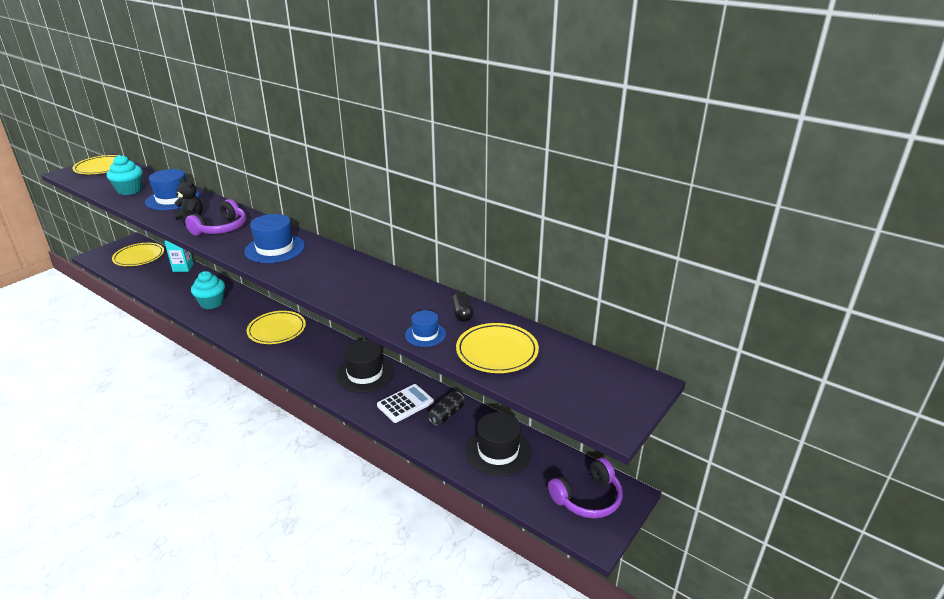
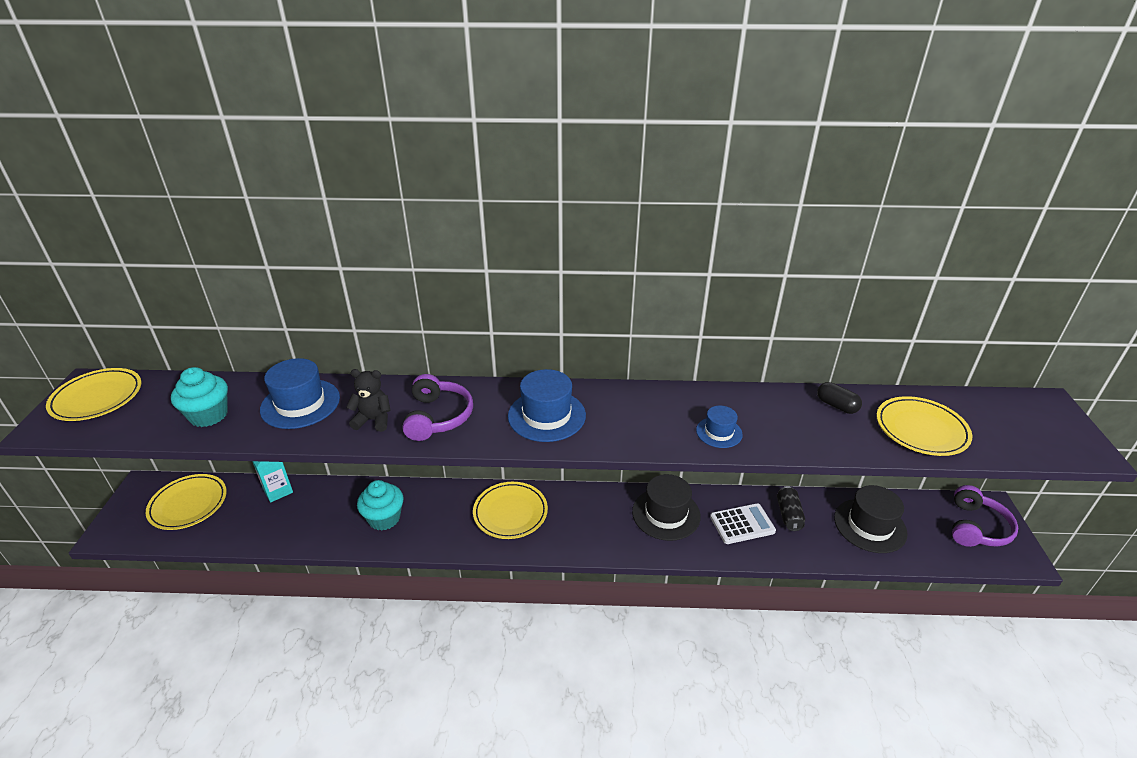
camera: 35 degrees left, 5 degrees up
white calculator [377,384,434,423] -> white calculator turned 60 degrees clockwise [710,503,776,544]
blue hat [405,310,446,347] -> blue hat moved to [696,406,743,448]

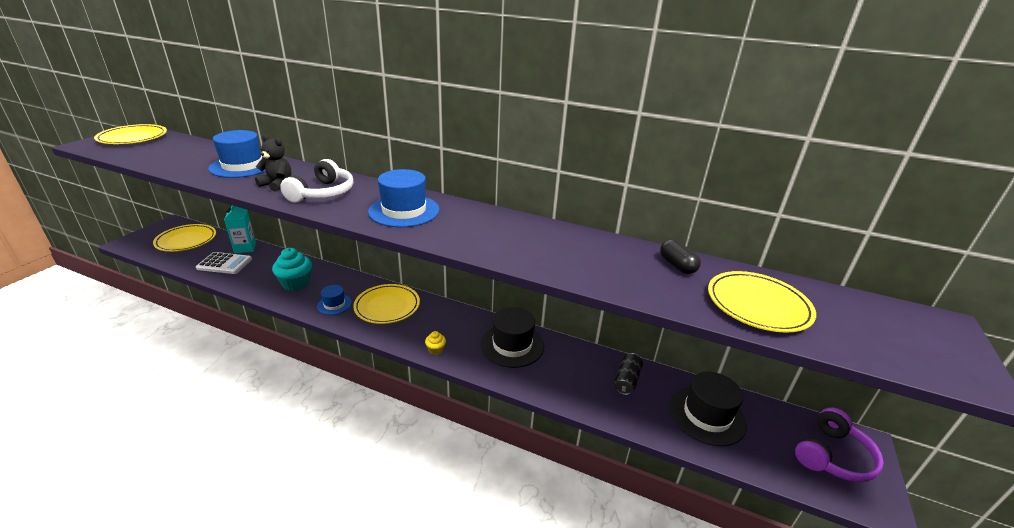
camera: 20 degrees right, 5 degrees down
turquoise cupcake [171,367,228,427] -> none
purple headphones [402,374,473,441] -> white headphones [280,159,353,203]
blue hat [696,406,743,448] -> blue hat moved to [317,285,352,315]
white calculator [710,503,776,544] -> white calculator moved to [196,252,252,274]
none -> yellow cupcake [425,331,446,355]

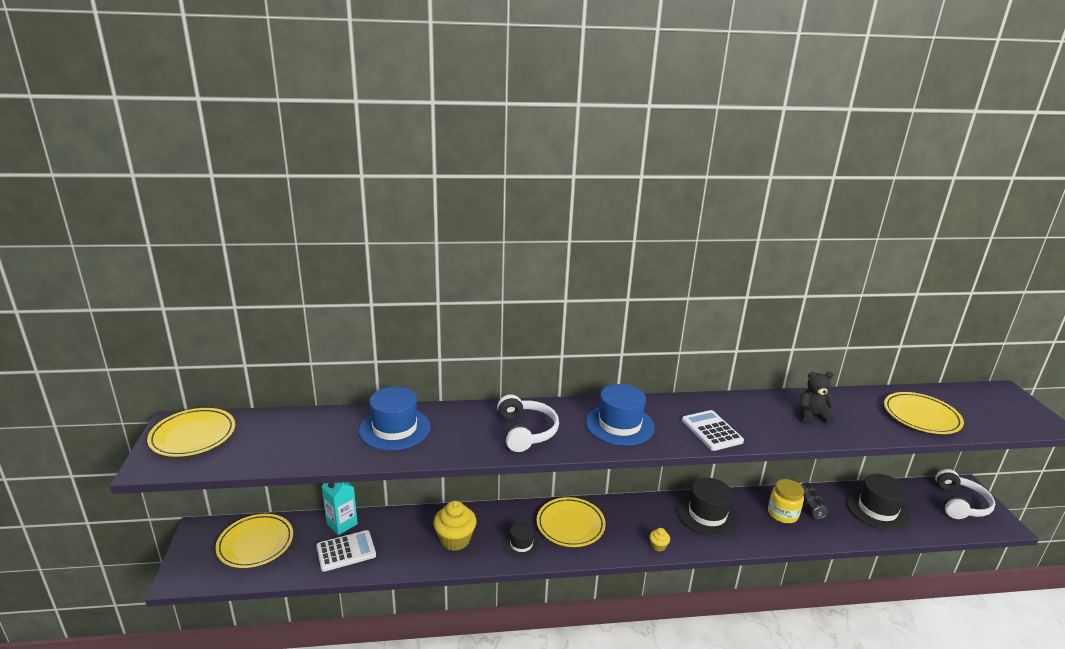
camera: 30 degrees left, 5 degrees down
black teddy bear [255,135,291,192] -> black teddy bear moved to [800,372,837,424]
turquoise cupcake [272,248,312,291] -> yellow cupcake [433,501,477,551]
blue hat [317,285,352,315] -> black hat [503,522,540,558]
black capsule [660,239,701,274] -> none
purple headphones [795,407,884,482] -> white headphones [935,469,995,519]
none -> white calculator [682,410,744,451]
none -> yellow jar [768,479,804,523]

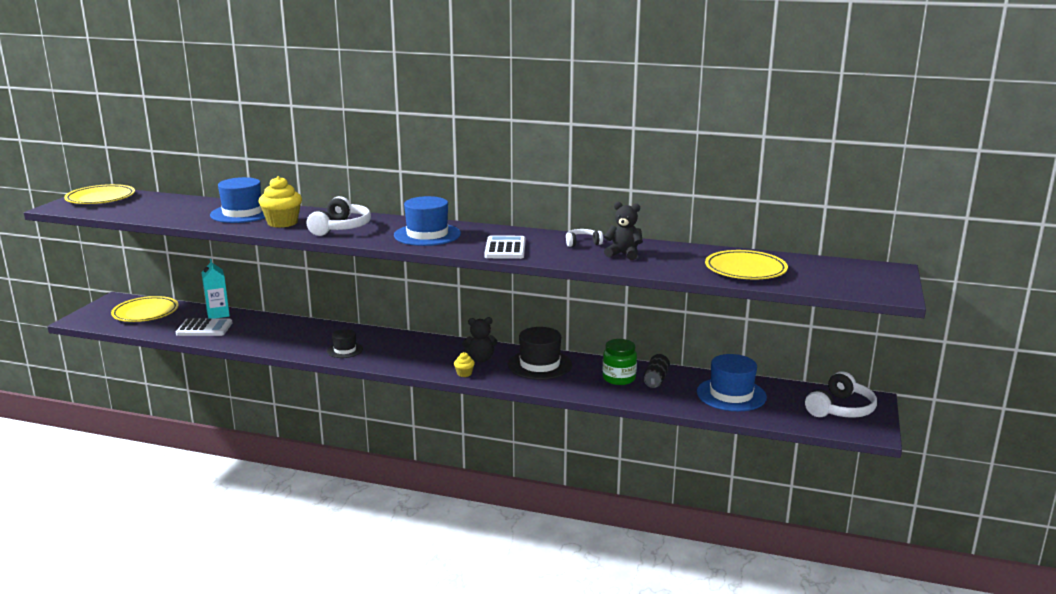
camera: 25 degrees right, 5 degrees down
yellow cupcake [433,501,477,551] -> yellow cupcake moved to [258,176,302,228]
yellow plate [537,497,606,547] -> none
yellow jar [768,479,804,523] -> green jar [603,339,637,385]
black hat [846,474,911,531] -> blue hat [697,354,767,411]
none -> black teddy bear [462,317,497,362]
none -> white headphones [566,229,603,247]

